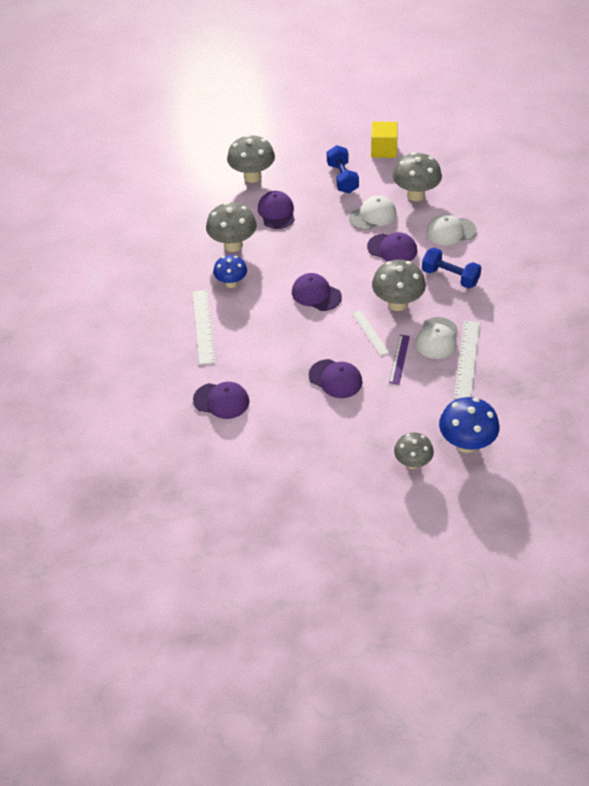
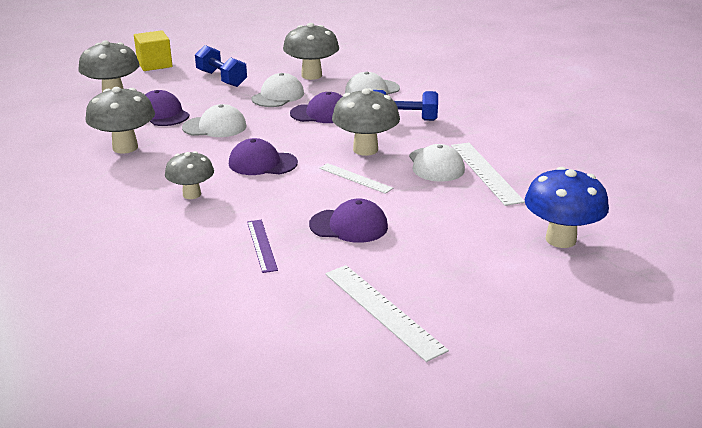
camera: 30 degrees left, 20 degrees down
white ruler [193,290,215,365] -> white ruler moved to [325,265,449,362]
purple cap [193,382,249,419] -> none
blue mushroom [213,255,247,288] -> none
yellow cube [371,122,397,158] -> yellow cube moved to [134,30,172,71]
purple ruler [389,335,410,385] -> purple ruler moved to [247,220,278,273]
grey mushroom [394,433,434,469] -> grey mushroom moved to [165,151,214,199]
none -> white cap [182,104,247,137]

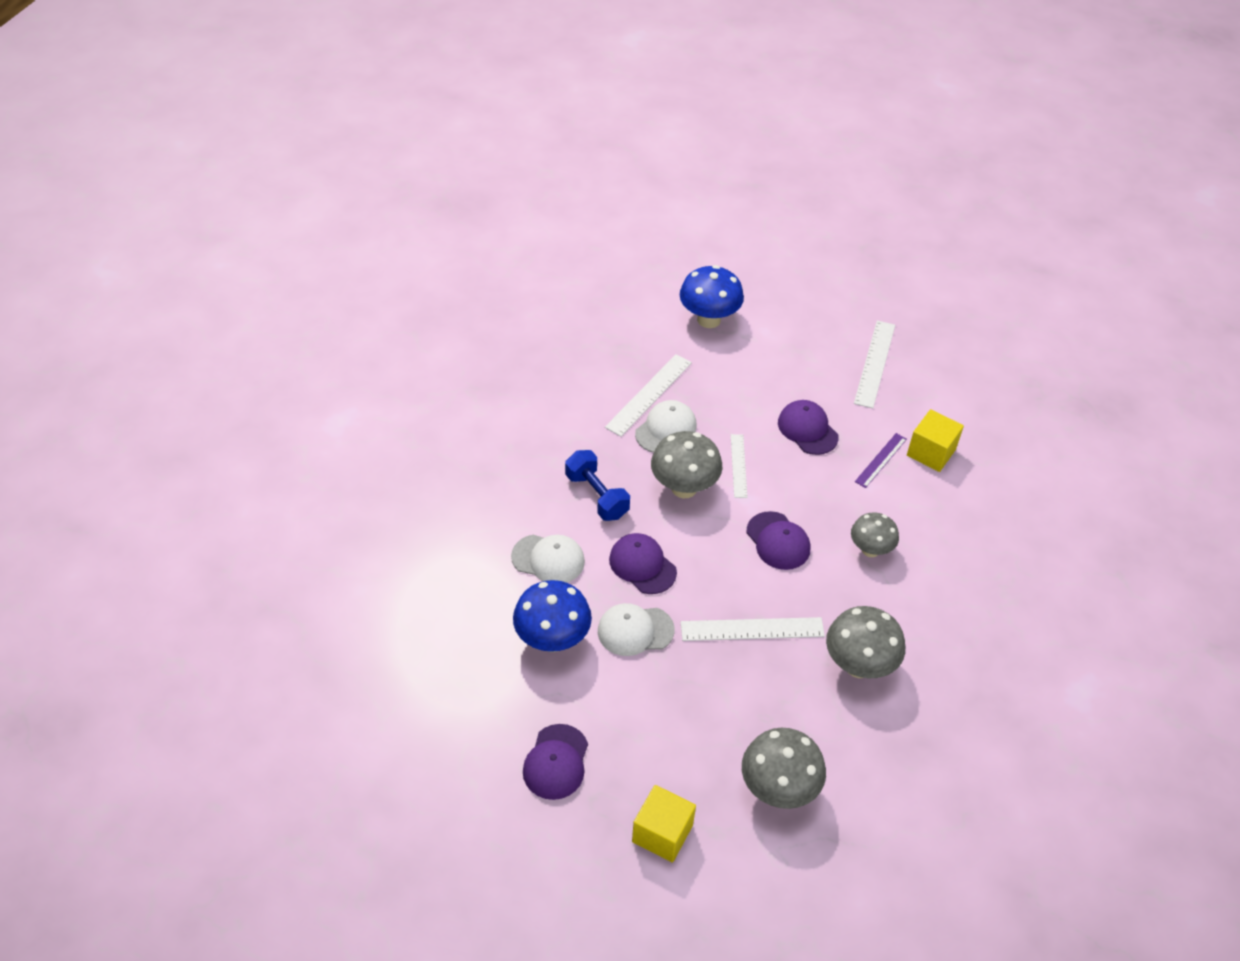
camera: 130 degrees left, 20 degrees up
purple cap [145,90,190,126] -> purple cap moved to [523,724,588,800]
white cap [182,104,247,137] -> white ruler [681,617,825,641]
blue dumbbell [195,45,247,87] -> none
grey mushroom [283,23,339,80] -> blue mushroom [513,580,592,652]
none -> yellow cube [907,409,964,472]

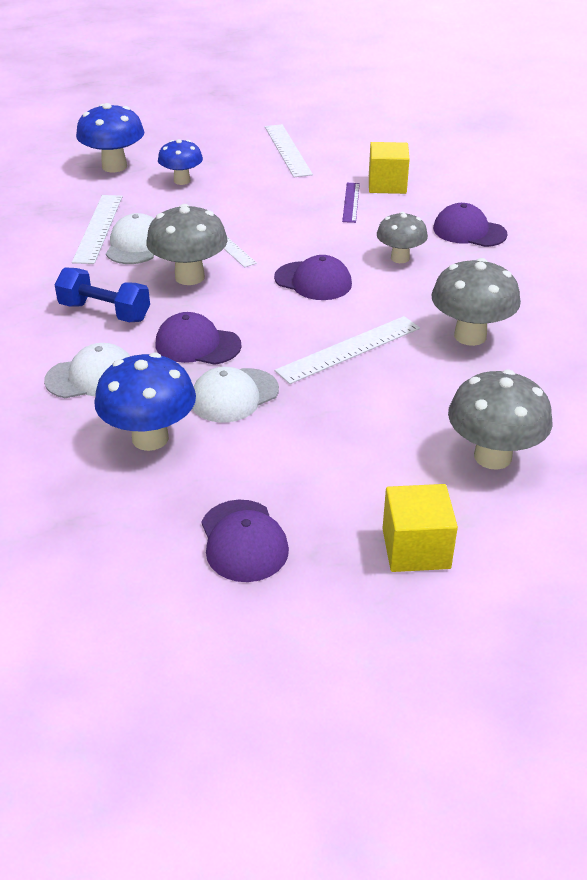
camera: 30 degrees left, 10 degrees down
purple cap [778,400,839,455] -> purple cap moved to [433,203,508,247]
none -> blue mushroom [158,139,203,185]

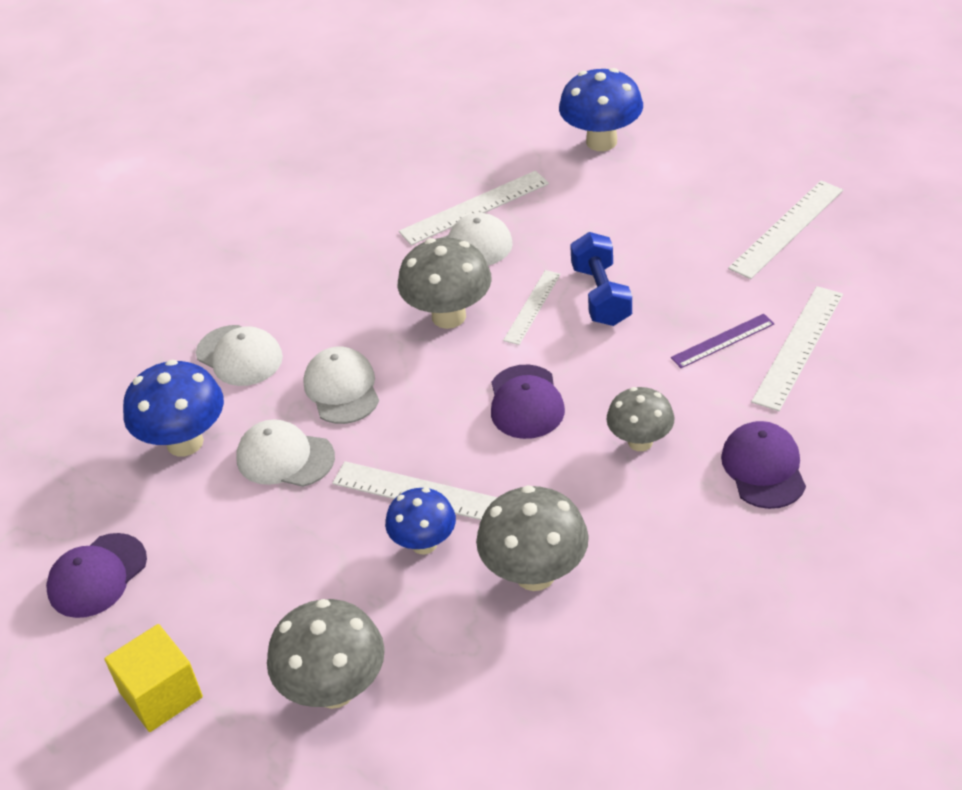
camera: 60 degrees right, 5 degrees up
blue dumbbell [55,268,150,322] -> blue dumbbell moved to [570,232,632,326]
purple cap [156,312,242,365] -> white cap [303,347,379,424]
blue mushroom [158,139,203,185] -> blue mushroom moved to [385,488,456,554]
yellow cube [369,142,410,194] -> white ruler [751,286,843,411]

